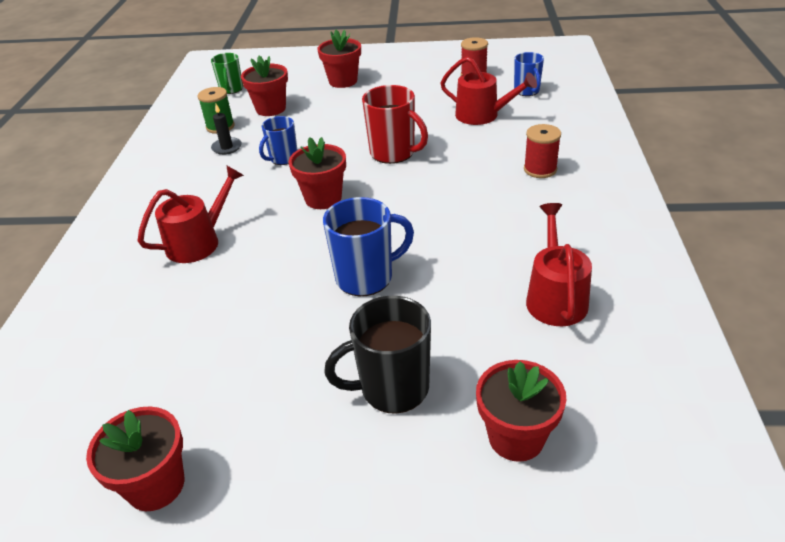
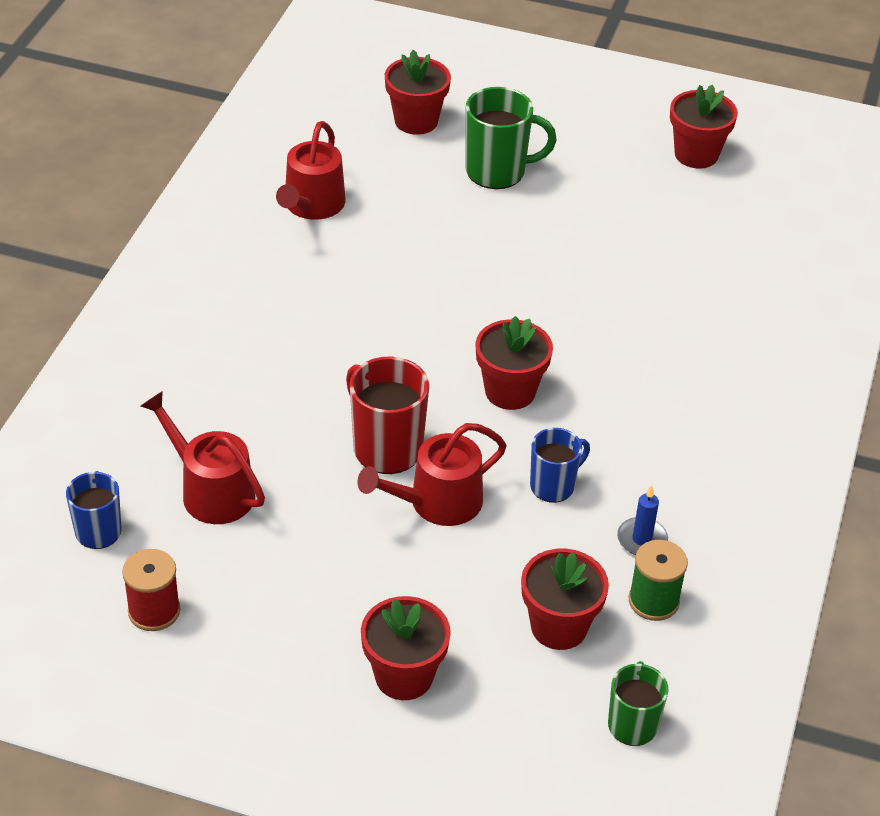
camera: 170 degrees left, 5 degrees up
red watering can [138,165,244,263] -> red watering can moved to [358,423,507,526]
black candle [211,104,242,155] -> blue candle [617,485,668,555]
blue mug [323,197,414,296] -> none
black mug [324,296,431,414] -> green mug [466,87,557,189]
red spool [524,124,561,178] -> none

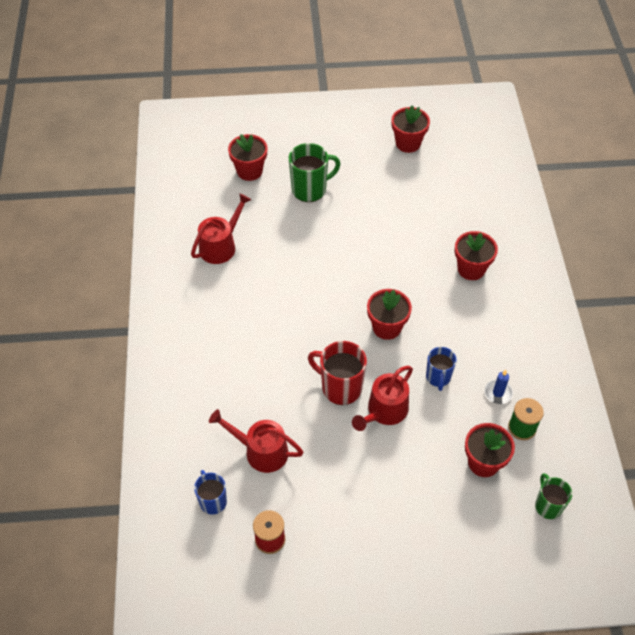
camera: 20 degrees left, 10 degrees up
red watering can [276,121,346,220] -> red watering can turned 135 degrees counterclockwise [191,193,251,264]
red flower pot [361,596,451,700] -> red flower pot moved to [455,231,498,280]
blue mug [530,428,590,503] -> blue mug turned 150 degrees clockwise [426,347,457,391]

